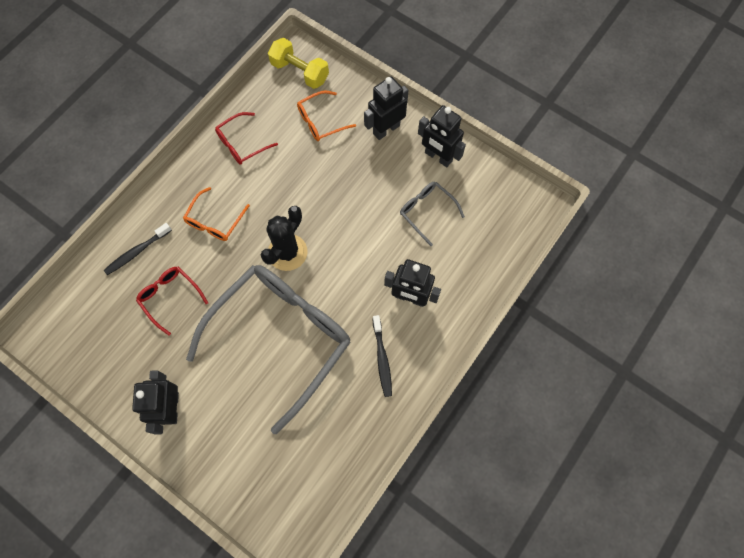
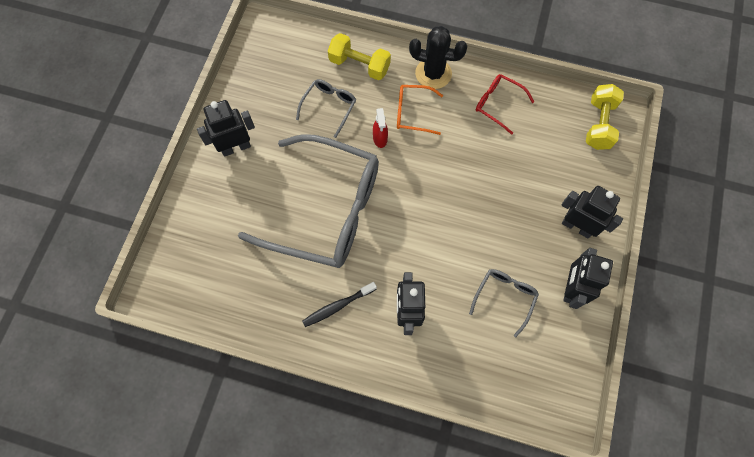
camera: 70 degrees right, 0 degrees up
black toothbrush [104,223,172,275] -> yellow dumbbell [328,33,391,80]
red glasses [136,267,208,336] -> grey glasses [296,79,356,138]
black cactus [261,206,308,271] -> black cactus moved to [409,26,467,89]
orange glasses [297,90,356,141] -> none
none -> red spray bottle [373,108,388,148]

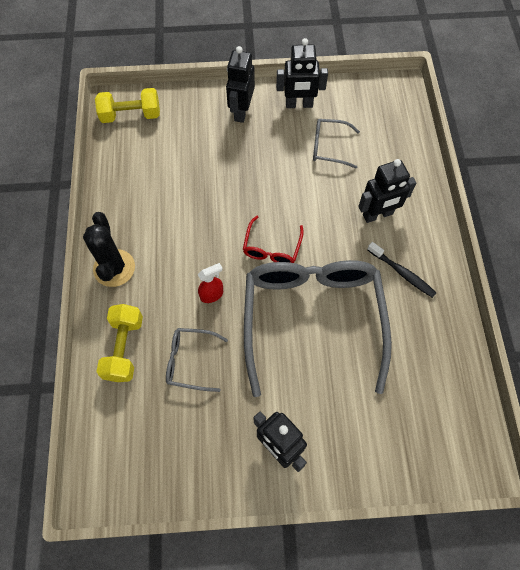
camera: 110 degrees left, 5 degrees down
orange glasses [397,85,443,135] -> none
red glasses [476,74,535,135] -> red glasses moved to [243,216,304,263]

